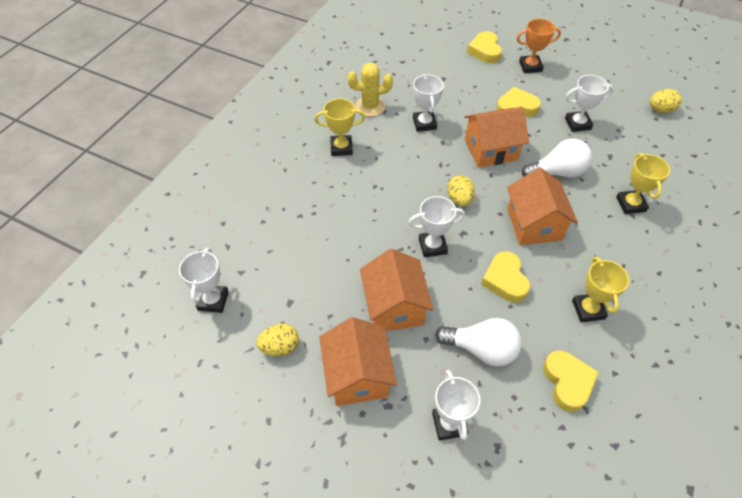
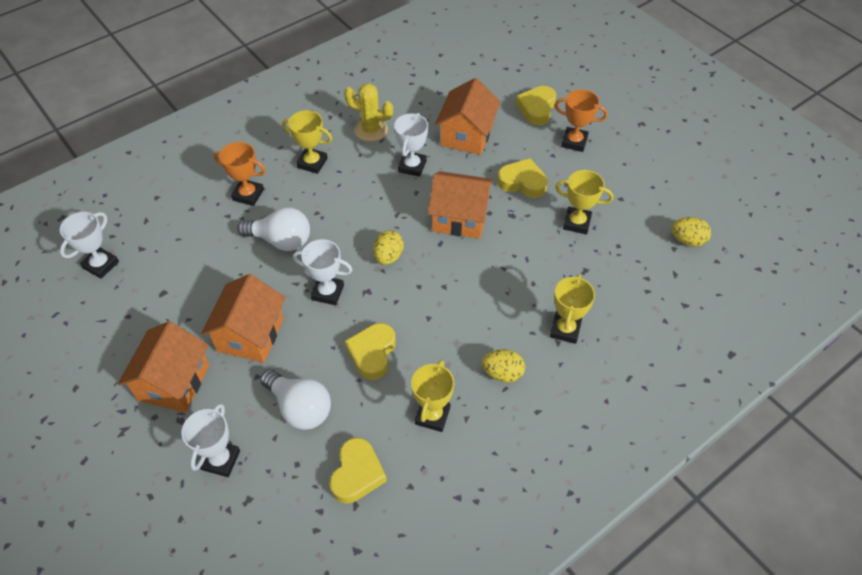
camera: 25 degrees right, 0 degrees up
yellow egg [256,324,299,356] -> yellow egg moved to [482,349,525,383]
orange house [507,168,578,245] -> orange house moved to [435,78,501,155]
white light bulb [522,139,592,178] -> white light bulb moved to [237,207,310,251]
white trophy [565,75,614,132] -> yellow trophy [555,170,613,234]
none -> orange trophy [214,142,266,206]

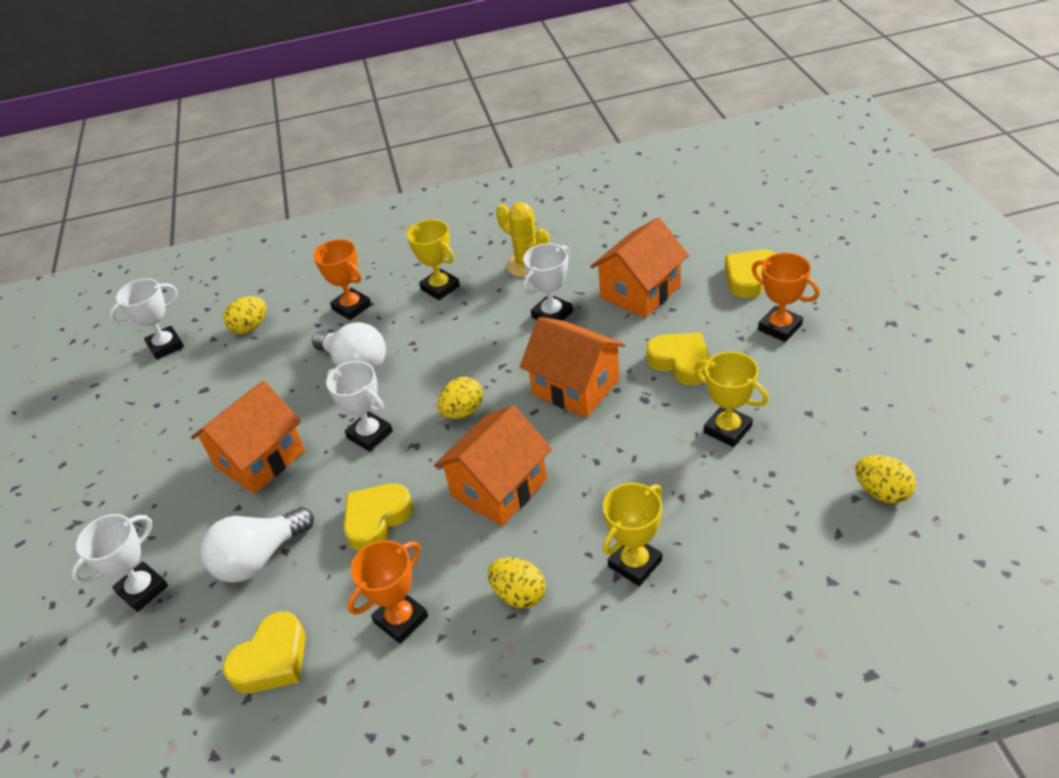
camera: 30 degrees right, 10 degrees down
orange house [118,321,209,413] -> orange house moved to [434,405,552,526]
white light bulb [260,369,331,430] -> white light bulb turned 75 degrees clockwise [201,507,314,583]
yellow trophy [411,360,454,432] -> orange trophy [347,540,428,644]
none -> yellow egg [223,296,267,334]

